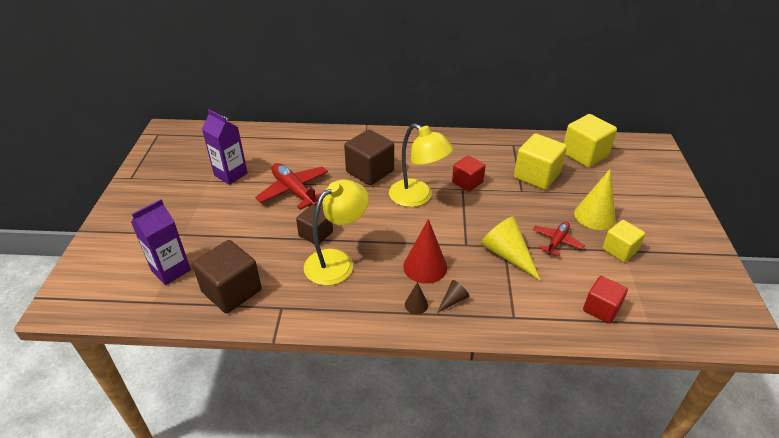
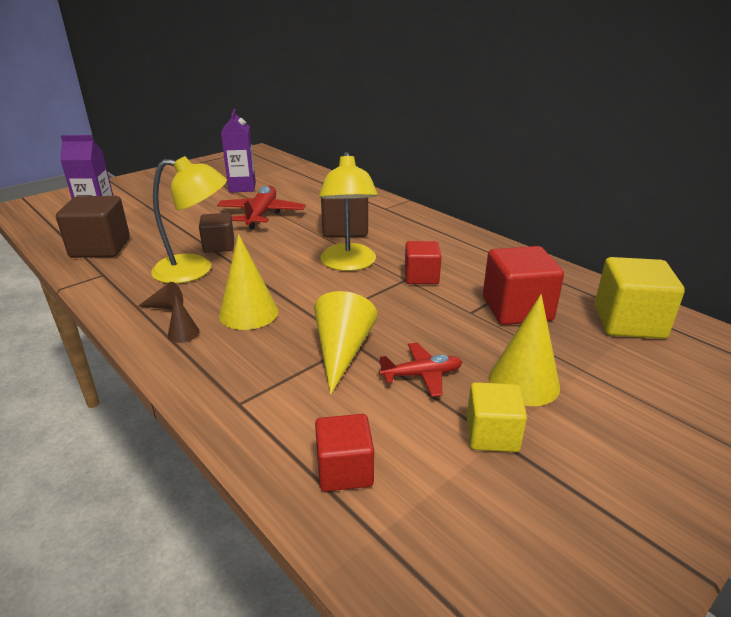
camera: 45 degrees right, 10 degrees down
red cone [403,219,447,284] -> yellow cone [219,234,278,330]
brown cone [437,280,469,313] -> brown cone moved to [138,282,183,310]
yellow cube [514,133,567,190] -> red cube [483,246,564,325]

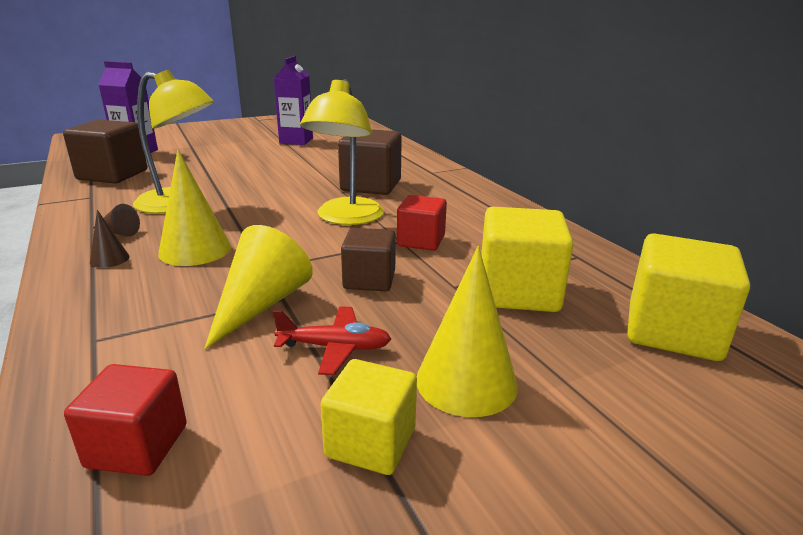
camera: 15 degrees right, 5 degrees down
brown cube [199,213,234,253] -> brown cube moved to [341,228,396,291]
red plane [217,185,305,229] -> none
red cube [483,246,564,325] -> yellow cube [481,207,574,312]

